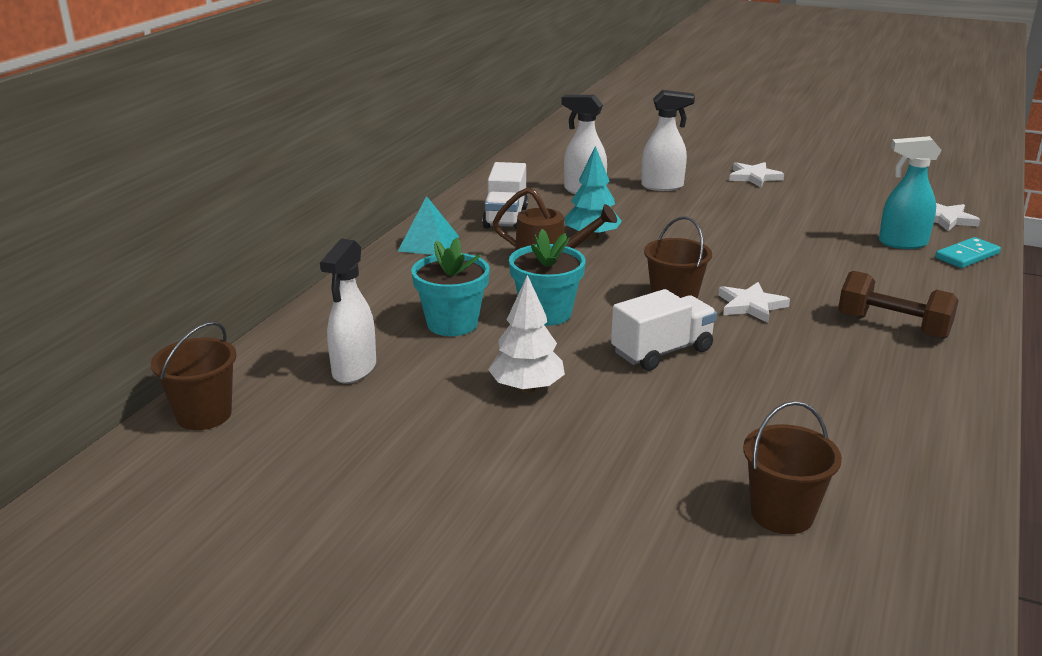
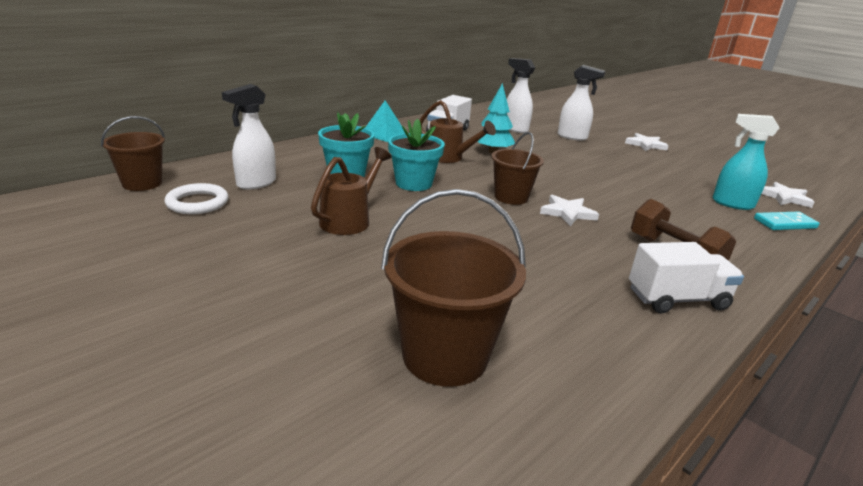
camera: 20 degrees right, 0 degrees up
white tree [488,275,565,393] -> brown watering can [311,147,392,235]
white truck [611,289,717,371] -> white truck moved to [629,242,744,313]
brown bucket [743,401,842,534] -> brown bucket [381,189,526,387], size x1.53
none -> white ring [164,183,228,214]

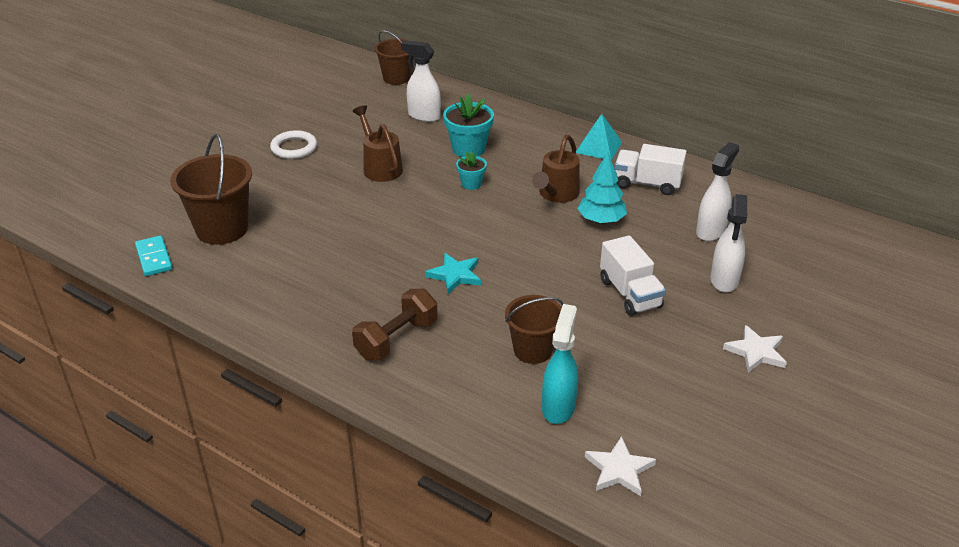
camera: 80 degrees right, 10 degrees up
white ring [164,183,228,214] -> white ring moved to [270,130,317,159]
brown watering can [311,147,392,235] -> brown watering can turned 135 degrees counterclockwise [352,105,403,182]
turquoise flower pot [388,119,445,191] -> turquoise flower pot [456,151,487,190], size x0.58
brown bucket [491,132,544,205] -> brown bucket moved to [505,295,563,364]
white star [540,195,599,226] -> turquoise star [425,253,481,294]
white truck [629,242,744,313] -> white truck moved to [600,235,666,316]
turquoise domino [754,211,820,230] -> turquoise domino moved to [135,235,172,276]

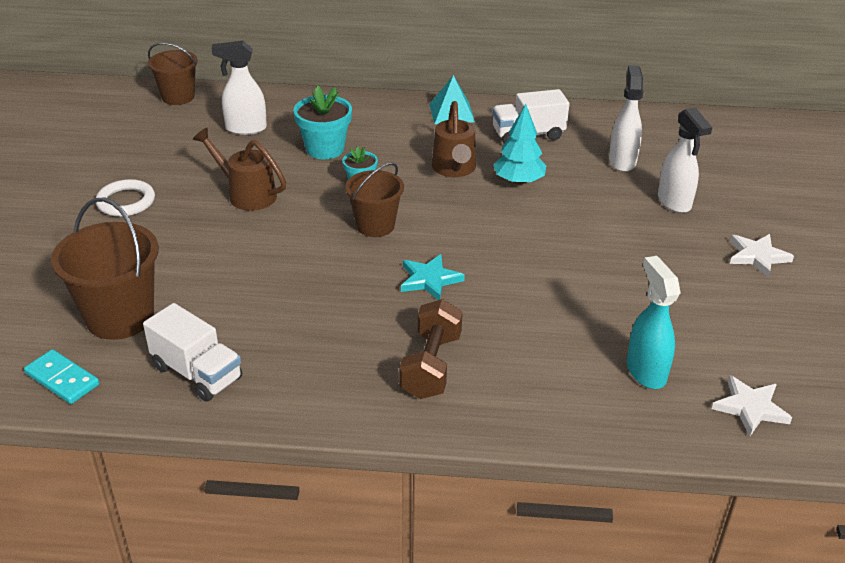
camera: 30 degrees left, 0 degrees up
brown bucket [505,295,563,364] -> brown bucket moved to [345,163,404,237]
white truck [600,235,666,316] -> white truck moved to [143,303,242,401]

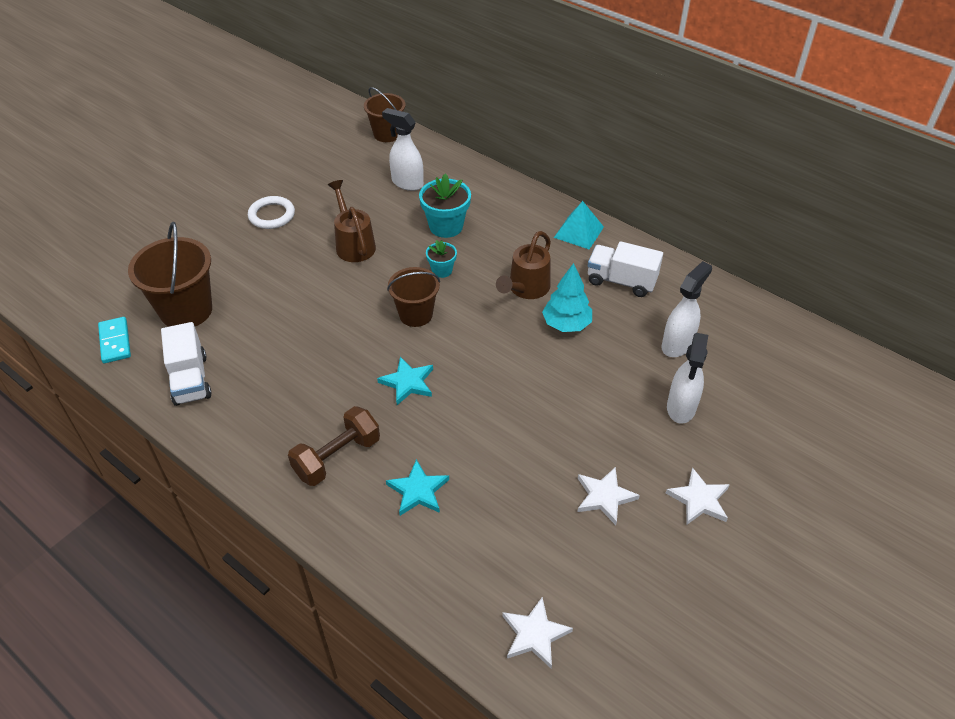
camera: 35 degrees right, 10 degrees up
turquoise spray bottle [627,256,681,389] -> none
none -> turquoise star [386,459,449,516]
none -> white star [577,467,640,525]

